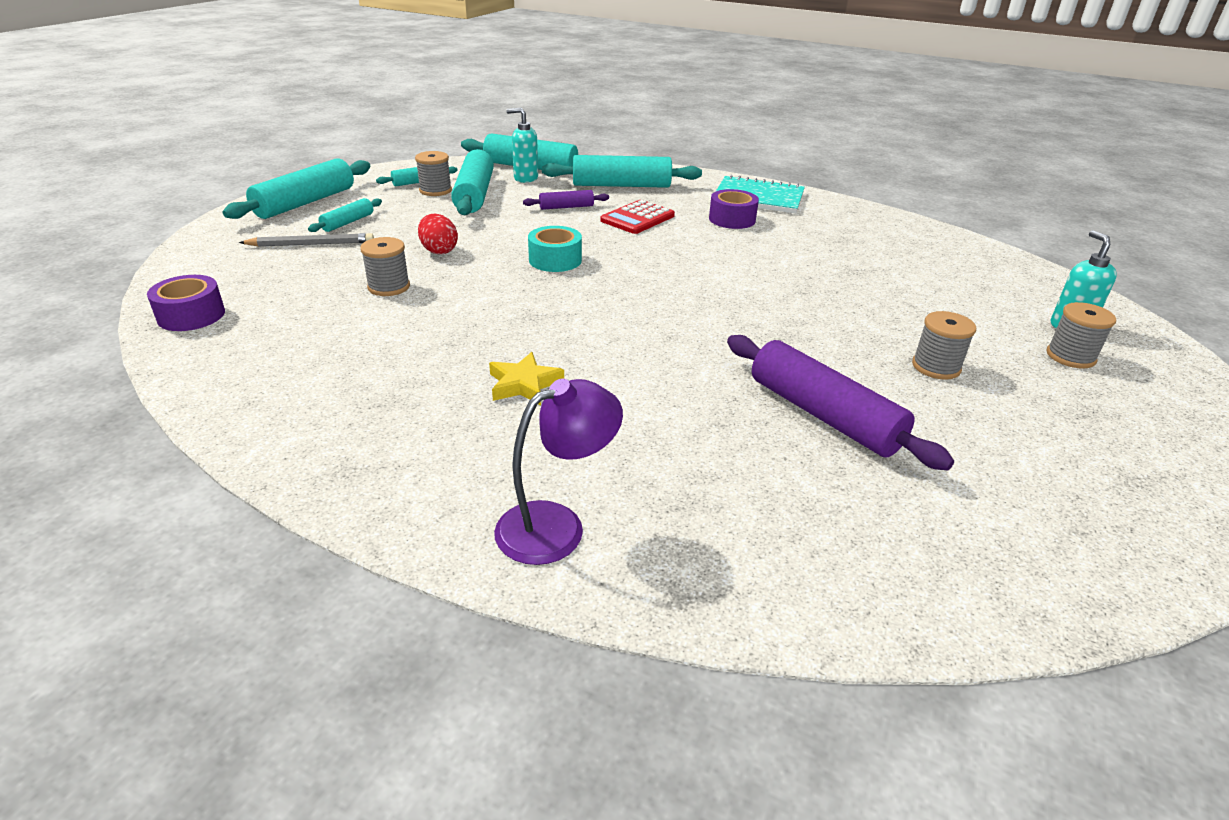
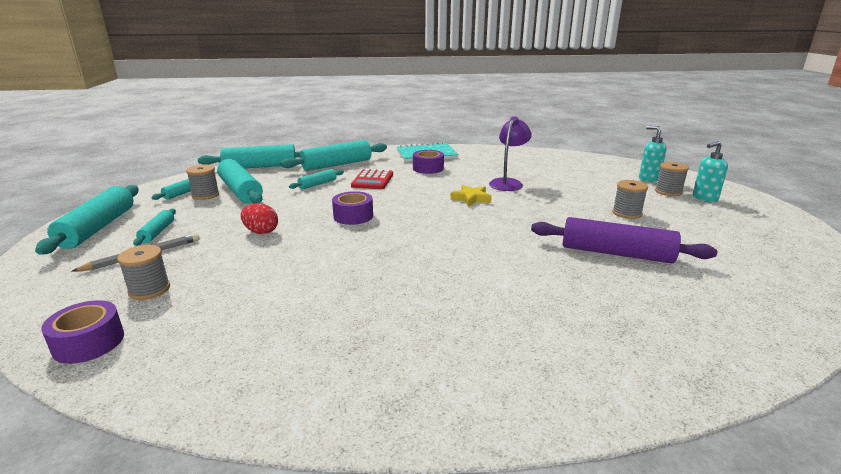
camera: 30 degrees left, 10 degrees down
grey spool [360,237,410,296] -> grey spool moved to [117,245,170,300]
yellow star [489,352,564,405] -> yellow star moved to [450,185,492,206]
purple lamp [494,379,623,565] -> purple lamp moved to [489,116,532,191]
turquoise soap dispenser [506,108,538,183] -> turquoise soap dispenser moved to [693,141,728,202]
purple rolling pin [523,190,609,210] -> turquoise rolling pin [289,169,344,189]
turquoise tape [528,226,582,272] -> purple tape [332,191,373,225]

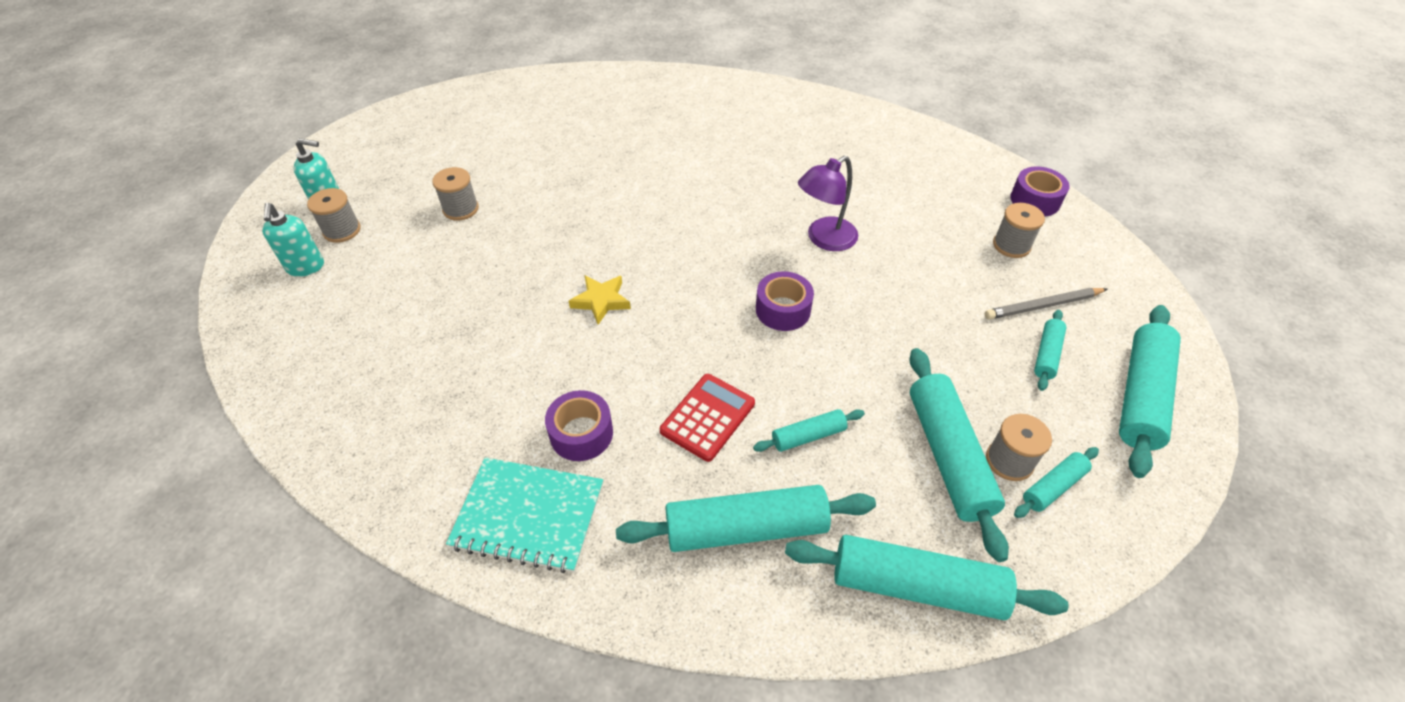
camera: 155 degrees left, 25 degrees up
red egg [241,203,278,234] -> none
purple lamp [489,116,532,191] -> purple lamp moved to [798,156,858,251]
purple rolling pin [531,217,717,264] -> none

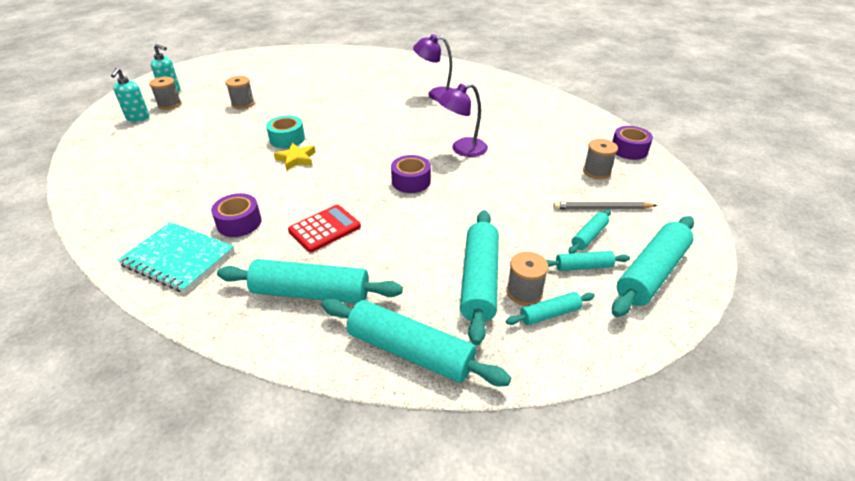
camera: 15 degrees right, 10 degrees down
turquoise rolling pin [753,409,865,452] -> turquoise rolling pin moved to [546,251,630,271]
none -> turquoise tape [266,116,305,148]
none -> purple lamp [413,34,453,101]

